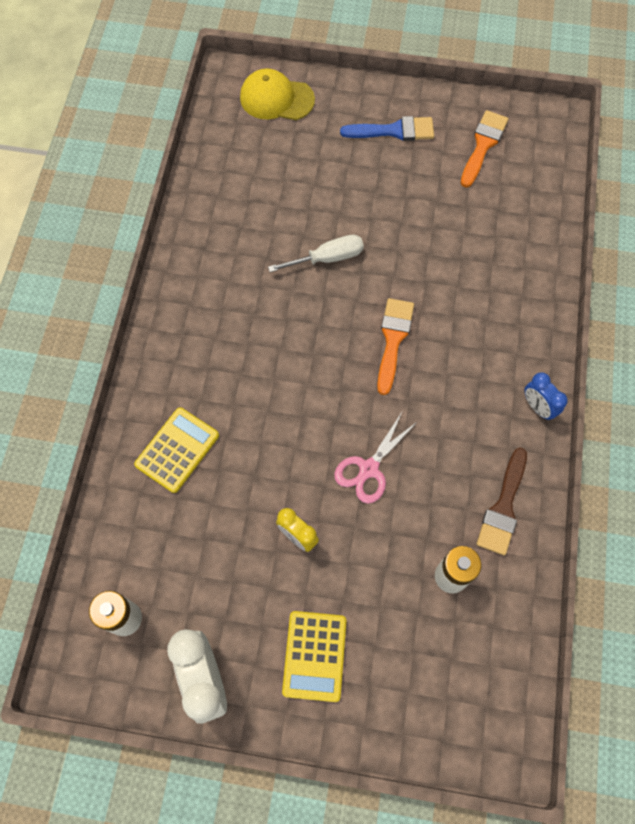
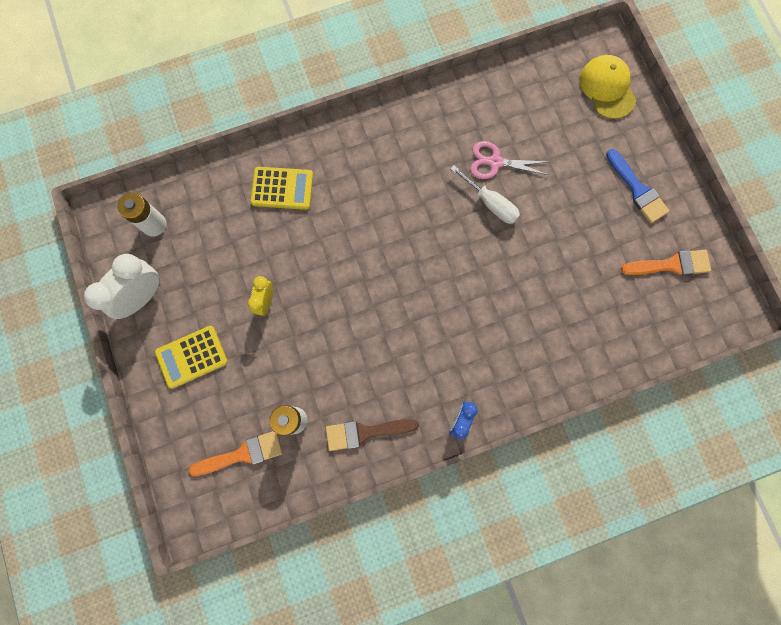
camera: 60 degrees right, 10 degrees up
pink scissors [334,412,418,504] -> pink scissors moved to [470,141,549,179]
orange brush [377,298,414,395] -> orange brush moved to [189,431,283,476]

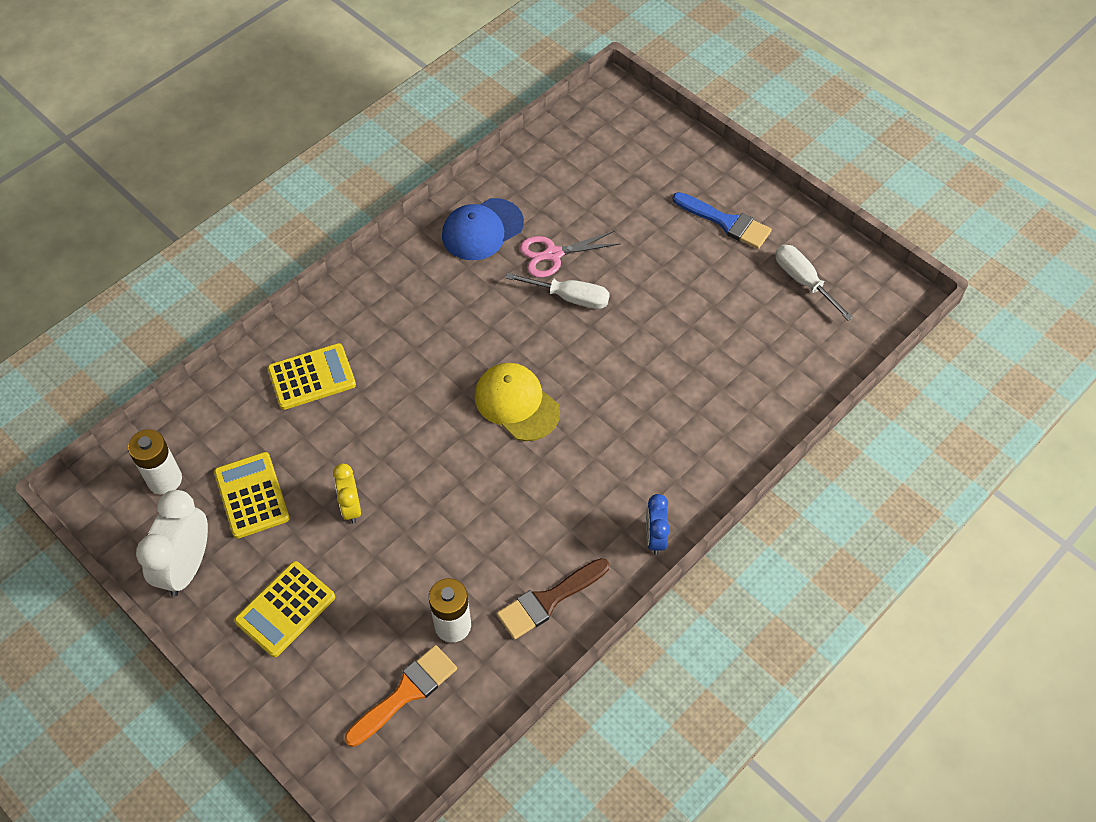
camera: 25 degrees left, 20 degrees down
yellow cap [580,55,636,119] -> yellow cap moved to [474,363,560,441]
orange brush [621,250,711,276] -> white screwdriver [775,245,853,321]
none -> yellow calculator [214,452,290,539]
none -> blue cap [442,198,524,260]

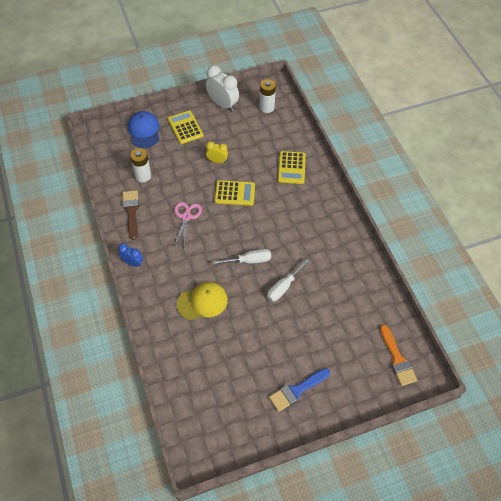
camera: 115 degrees right, 0 degrees up
yellow calculator [214,452,290,539] -> yellow calculator moved to [214,180,255,206]
orange brush [345,645,457,747] -> orange brush moved to [380,325,417,386]
blue cap [442,198,524,260] -> blue cap moved to [128,111,159,148]
yellow cap [474,363,560,441] -> yellow cap moved to [176,282,228,320]
pink scissors [520,231,620,278] -> pink scissors moved to [174,202,202,247]
white screwdriver [775,245,853,321] -> white screwdriver moved to [212,249,271,265]

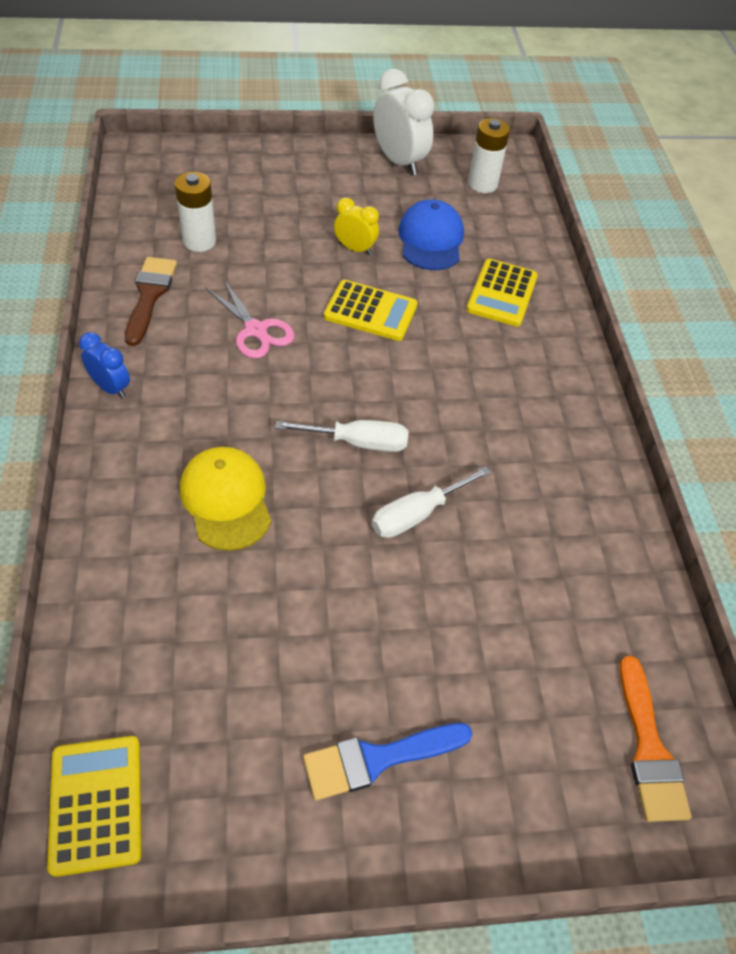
camera: 10 degrees right, 5 degrees down
blue cap [128,111,159,148] -> blue cap moved to [398,199,464,270]
yellow calculator [168,110,204,144] -> yellow calculator moved to [47,736,142,877]
pink scissors [174,202,202,247] -> pink scissors turned 120 degrees clockwise [205,279,294,359]
yellow cap [176,282,228,320] -> yellow cap turned 105 degrees counterclockwise [180,447,271,551]

